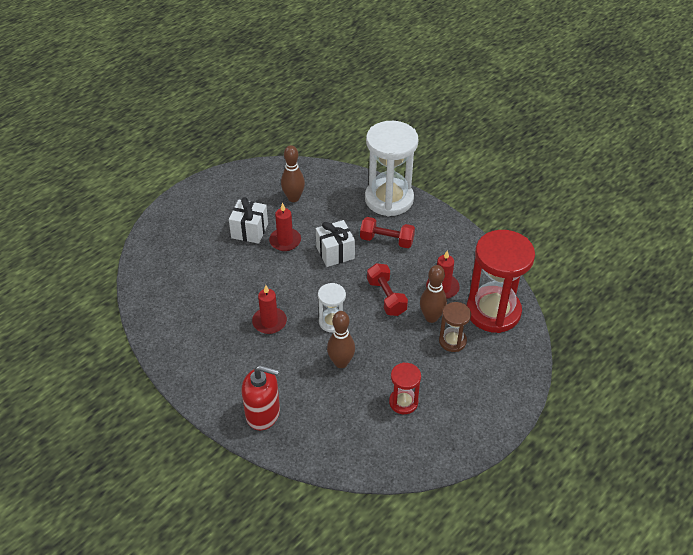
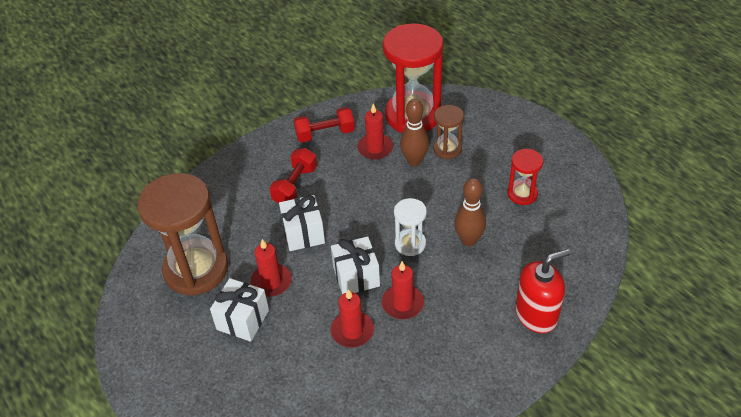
camera: 80 degrees left, 0 degrees up
red soap dispenser [242,365,280,430] -> red soap dispenser turned 45 degrees clockwise [515,249,571,334]
brown bowling pin [281,145,305,202] -> brown hourglass [137,173,228,296]
white hourglass [365,121,419,216] -> none
red dumbbell [367,263,408,316] -> red dumbbell moved to [294,107,355,143]
none -> white gift [331,236,380,295]
none -> red candle [331,289,374,348]

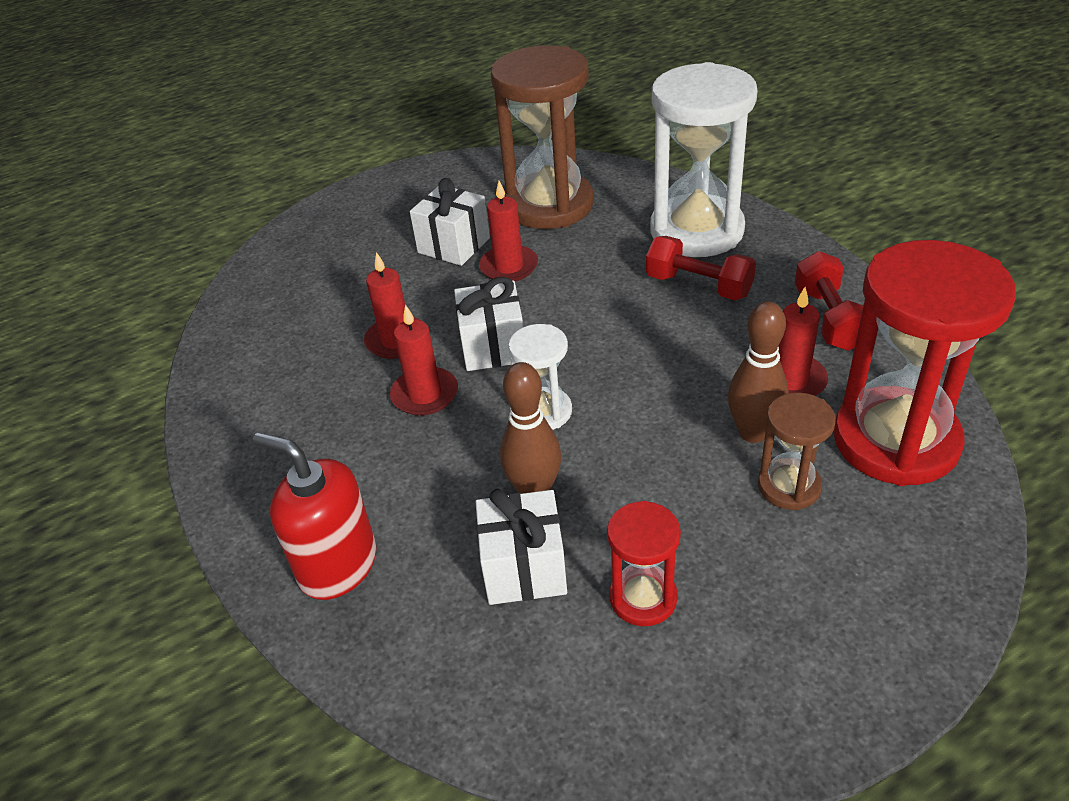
camera: 100 degrees right, 5 degrees down
white gift [279,195,325,251] -> white gift moved to [476,488,567,605]
red soap dispenser [515,249,571,334] -> red soap dispenser turned 135 degrees clockwise [253,432,376,600]
none -> white hourglass [650,62,758,257]

